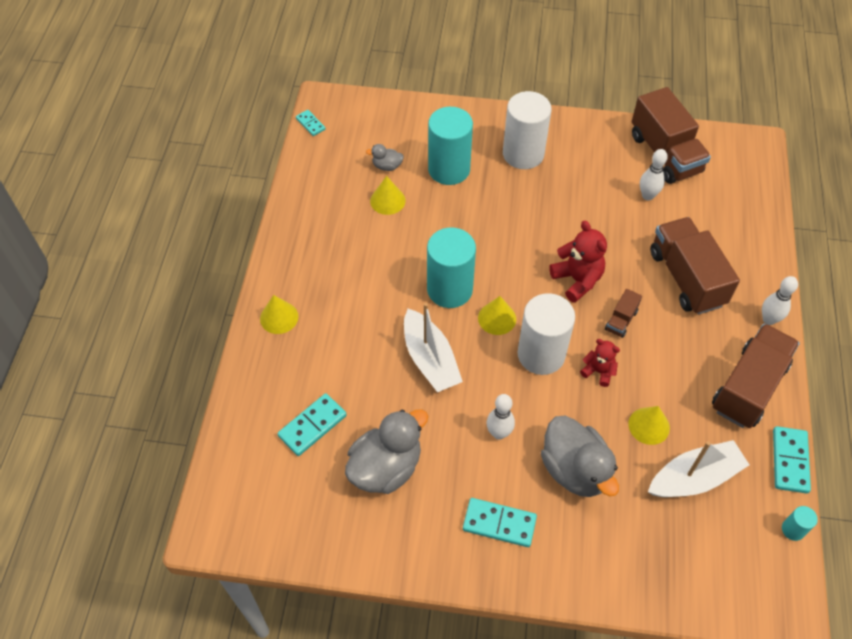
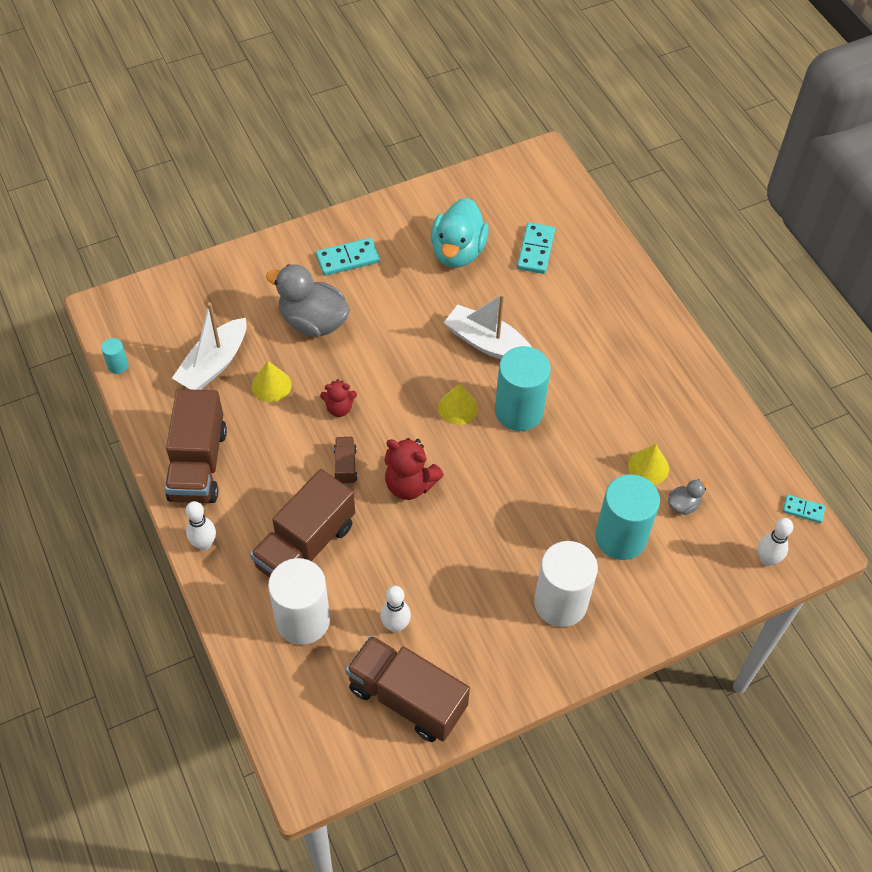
camera: 145 degrees right, 0 degrees up
yellow cone [260,295,299,334] -> none
grey duck [345,409,428,494] -> turquoise duck [431,198,489,267]
white bowling pin [487,394,515,440] -> white bowling pin moved to [758,518,793,566]
white cylinder [517,293,575,375] -> white cylinder moved to [268,558,330,645]
brown truck [650,217,740,315] -> brown truck turned 90 degrees clockwise [250,469,355,578]
turquoise domino [773,426,811,494] -> none

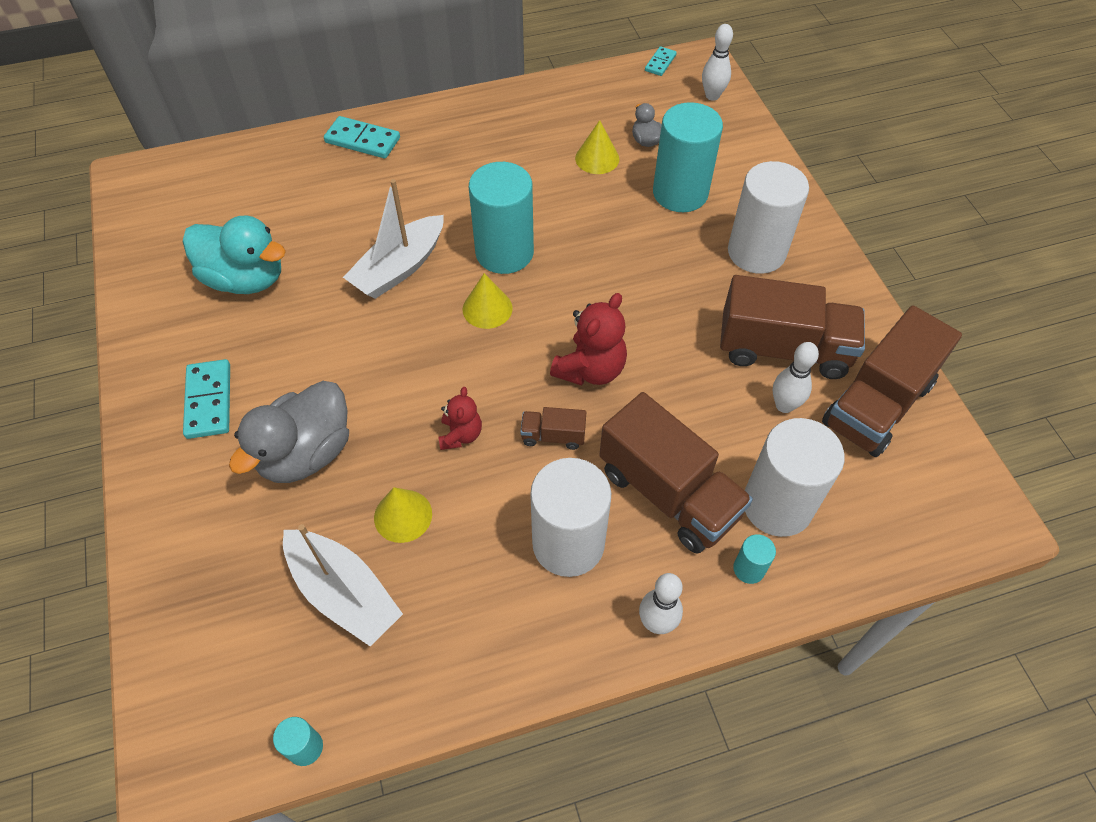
camera: 80 degrees left, 0 degrees up
brown truck [165,389,227,503] -> brown truck moved to [720,275,865,379]
turquoise domino [517,222,555,274] -> turquoise domino moved to [324,116,400,159]
none -> white cylinder [530,458,611,577]
none -> turquoise cylinder [733,534,776,584]

